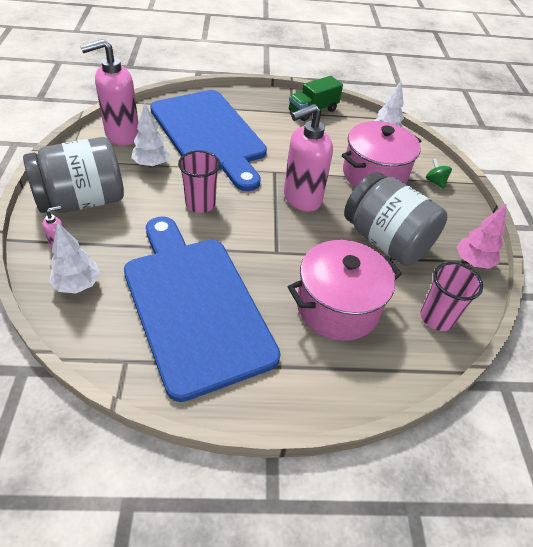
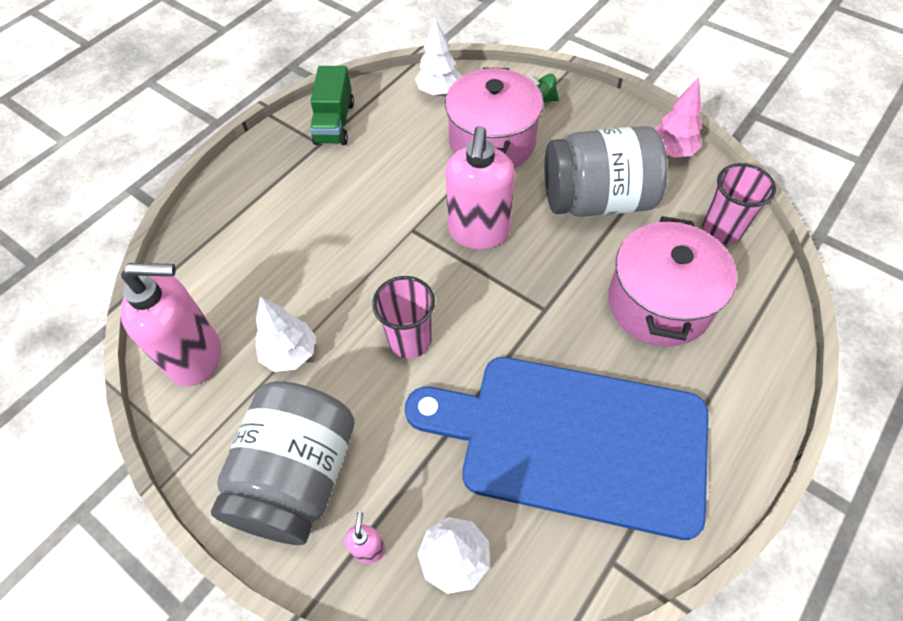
camera: 45 degrees left, 10 degrees up
pink soap dispenser [81,39,139,146] -> pink soap dispenser turned 105 degrees counterclockwise [121,263,221,386]
blue cutting board [150,90,267,191] -> none

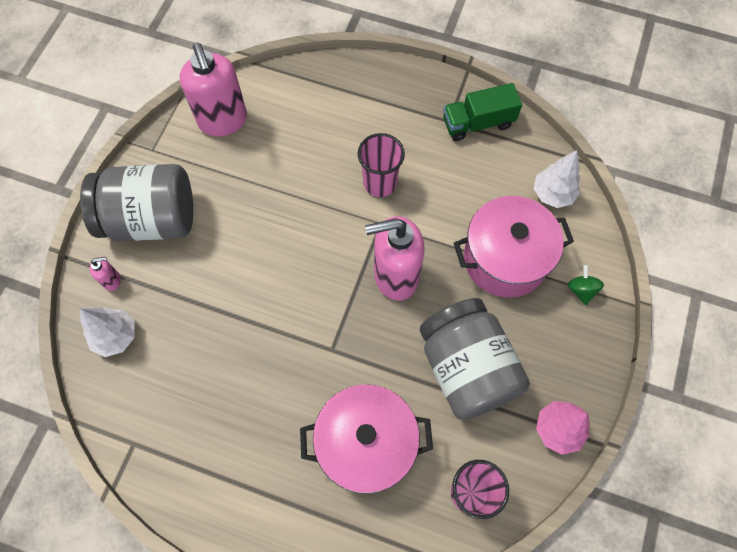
camera: 70 degrees right, 10 degrees up
white tree [255,297,316,372] -> none
pink cup [372,276,435,359] -> pink cup moved to [358,133,405,197]
blue cutting board [405,357,709,540] -> none

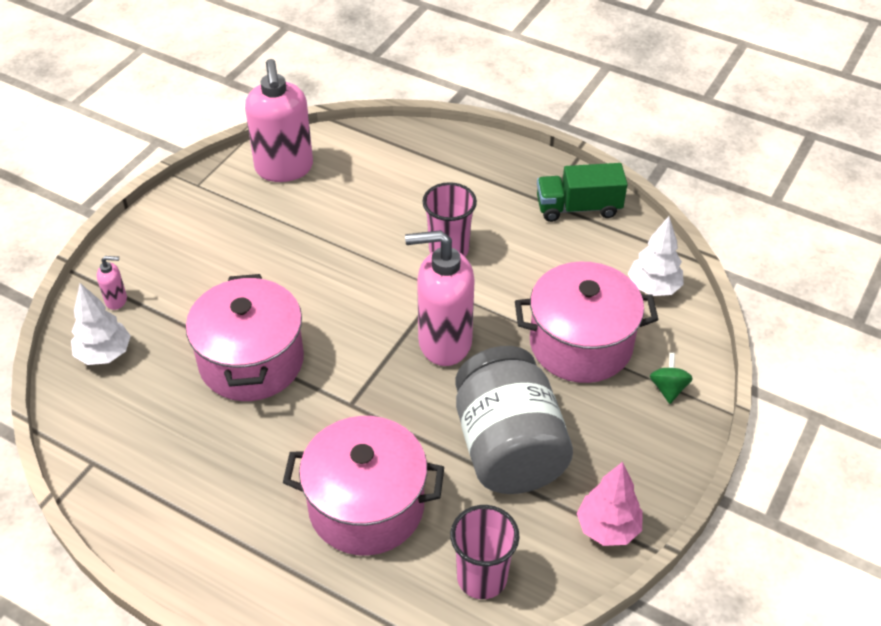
camera: 10 degrees right, 20 degrees down
grey jar [80,164,193,241] -> none
none -> pink pot [186,274,304,401]

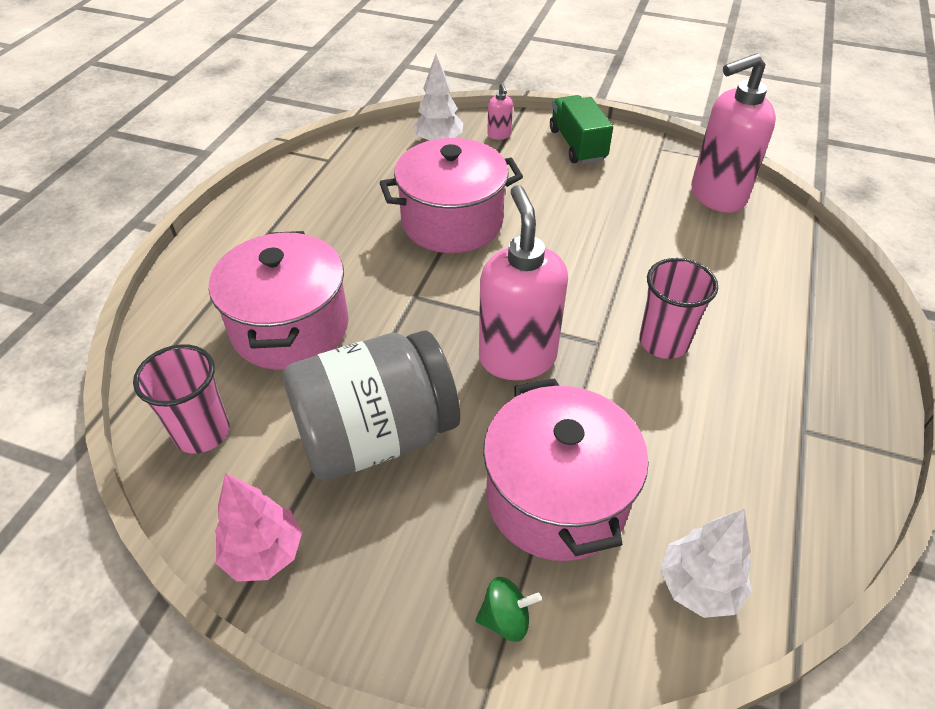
camera: 80 degrees right, 0 degrees up
green truck [537,163,628,222] -> green truck moved to [550,95,613,164]

